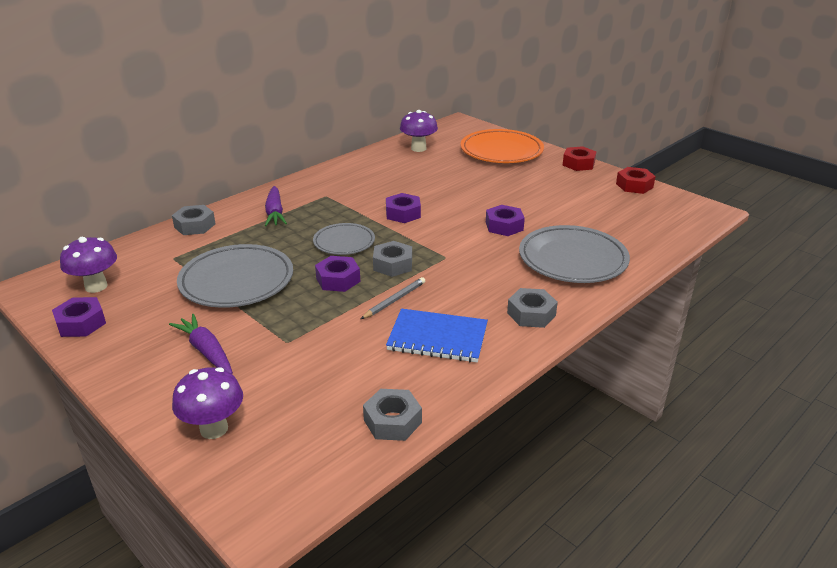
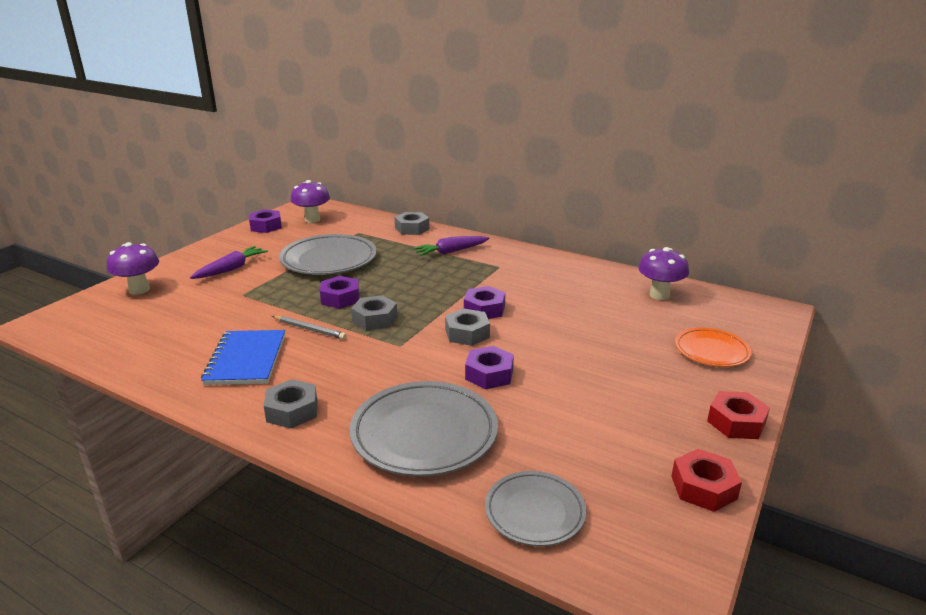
camera: 75 degrees right, 5 degrees down
grey plate [313,223,375,255] -> grey plate moved to [485,471,587,546]
grey nut [363,389,422,441] -> grey nut moved to [445,308,490,346]
orange plate [460,129,544,163] -> orange plate [675,328,752,367], size x0.59

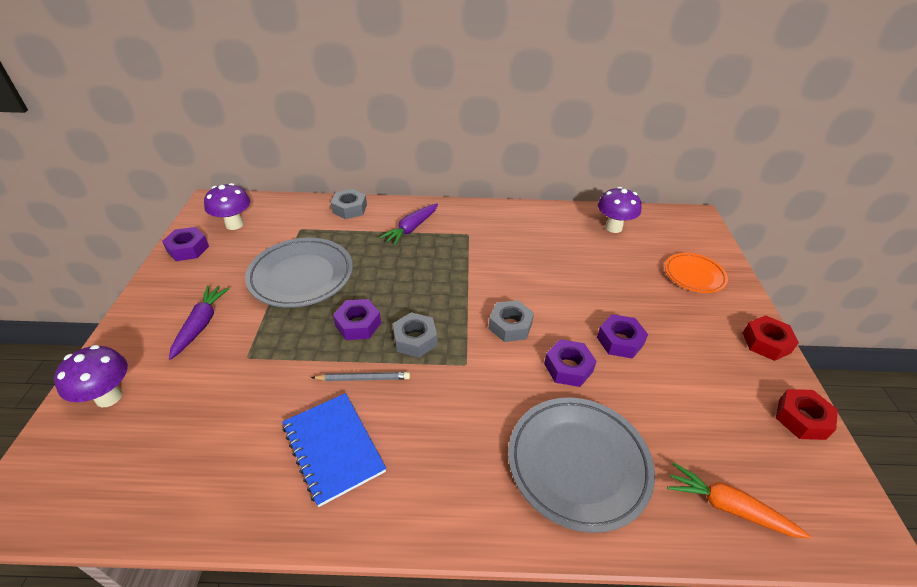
camera: 30 degrees left, 15 degrees up
grey nut [264,379,317,429] -> none
purple nut [464,286,505,319] -> purple nut moved to [597,314,648,359]
grey plate [485,471,587,546] -> orange carrot [667,462,811,539]

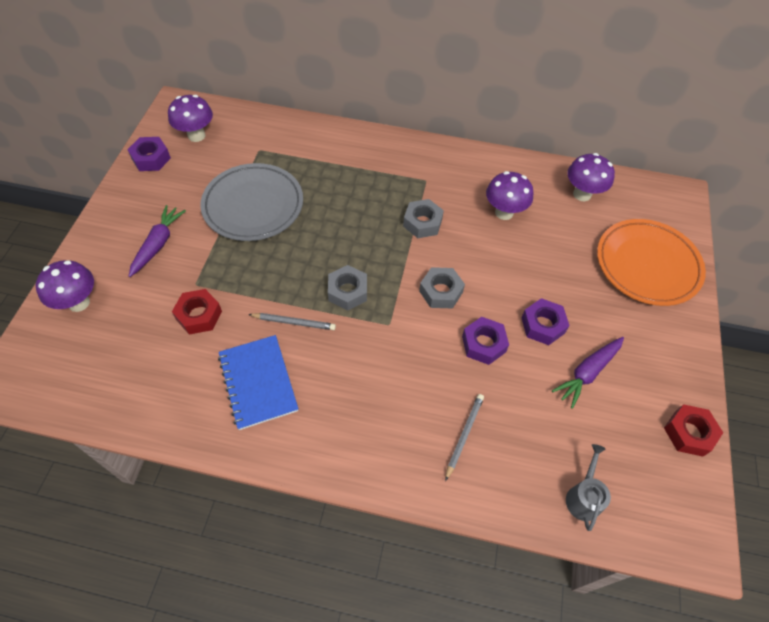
camera: 10 degrees right, 15 degrees up
grey nut [331,189,367,219] -> grey nut moved to [403,199,444,238]
purple nut [333,299,381,340] -> none
purple carrot [379,203,438,246] -> purple carrot moved to [552,337,624,409]
grey plate [508,397,655,533] -> grey pencil [445,394,484,481]
orange plate [665,253,728,293] -> orange plate [597,219,706,306], size x1.69
orange carrot [667,462,811,539] -> grey watering can [566,444,611,531]
red nut [743,315,799,361] -> red nut moved to [172,289,222,335]
none -> purple mushroom [486,171,534,220]

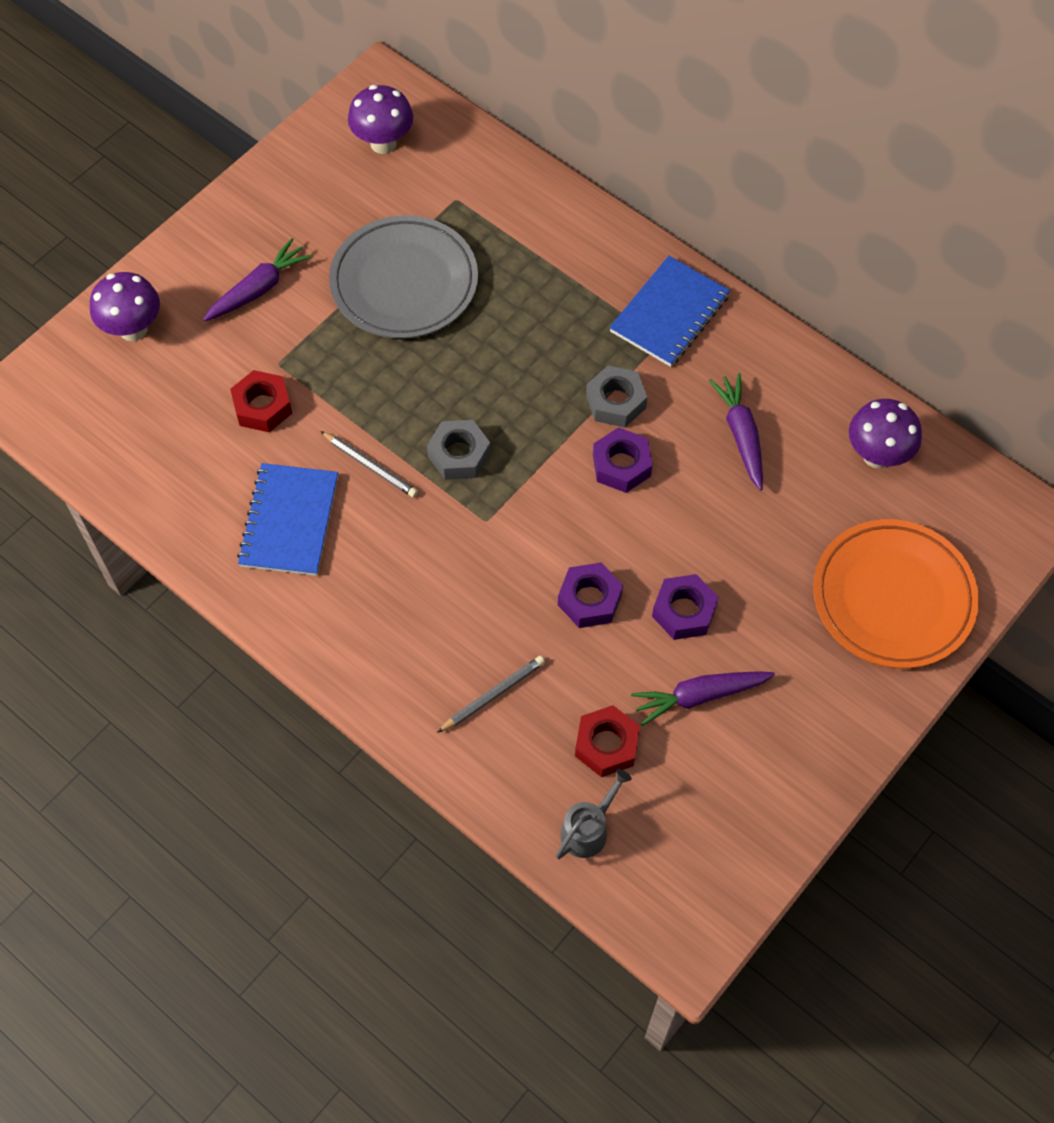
camera: 30 degrees right, 5 degrees up
purple nut [127,137,171,171] -> purple nut moved to [593,427,652,493]
grey nut [419,267,465,309] -> none
purple mushroom [486,171,534,220] -> purple carrot [709,373,763,491]
red nut [664,404,723,457] -> red nut moved to [575,705,640,777]
none -> blue notebook [609,256,730,367]

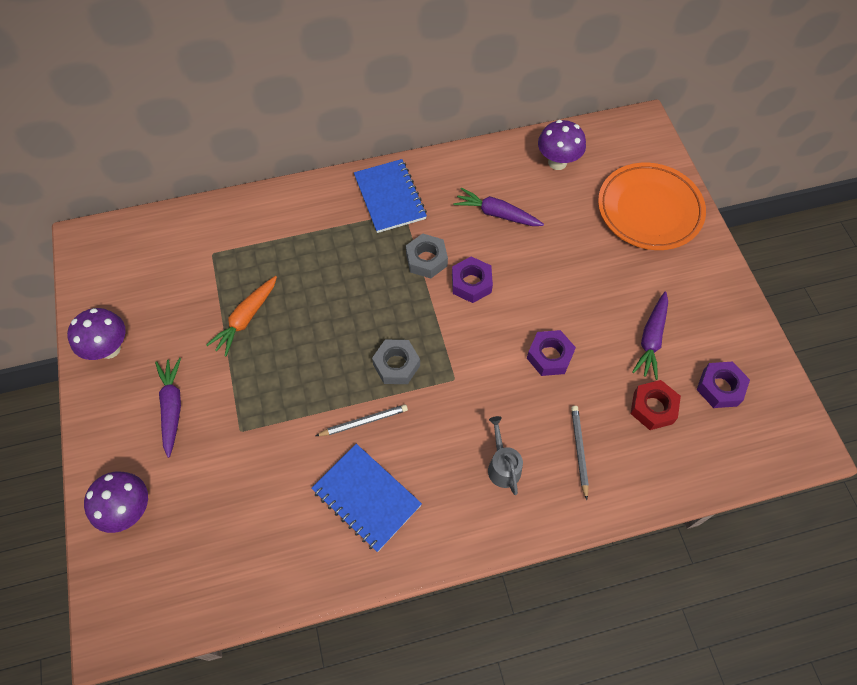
camera: 55 degrees left, 0 degrees up
red nut [230,370,292,432] -> none
grey plate [329,215,478,339] -> orange carrot [206,276,277,356]
purple mushroom [348,85,413,154] -> purple mushroom moved to [67,308,126,360]
grey watering can [556,769,632,859] -> grey watering can moved to [488,416,523,495]
purple nut [652,574,719,640] -> purple nut moved to [697,362,750,408]

